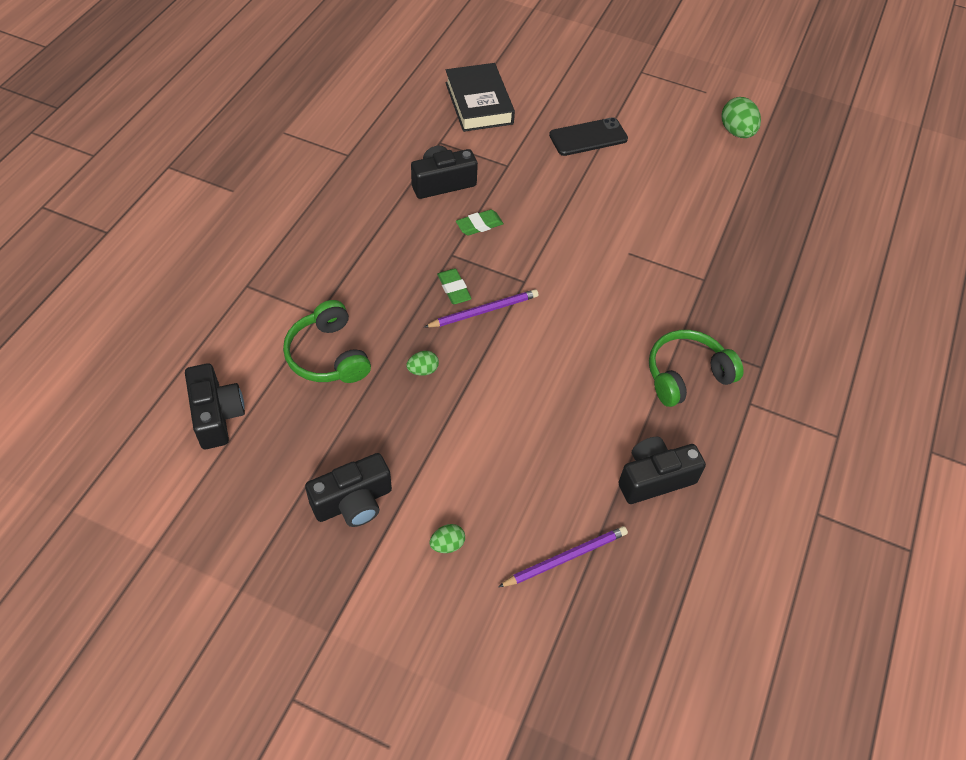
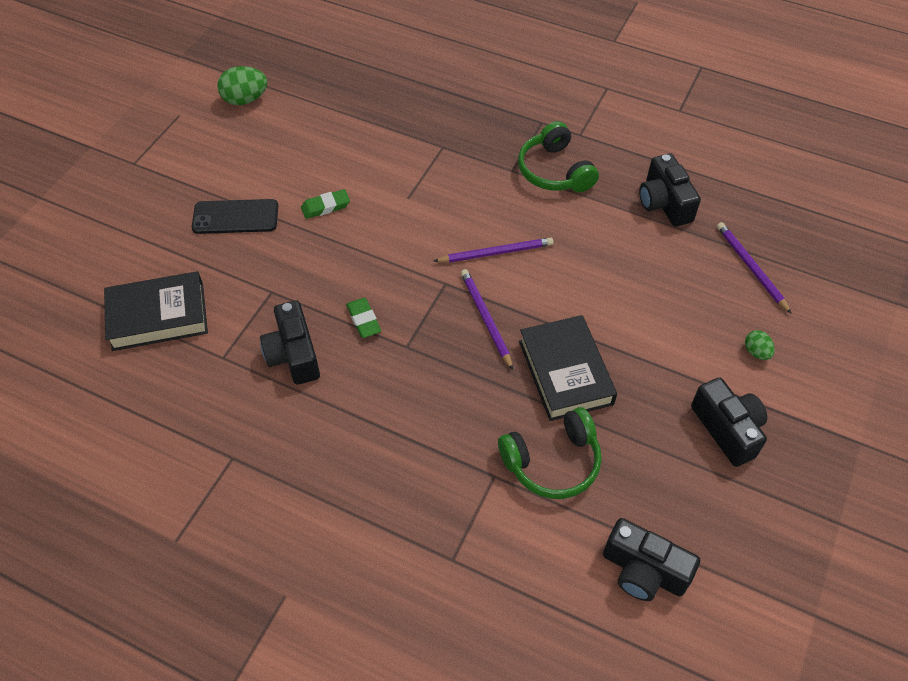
camera: 85 degrees left, 0 degrees up
black camera [185,363,245,449] -> black camera turned 135 degrees counterclockwise [603,518,700,601]
green egg [406,351,439,376] -> black book [519,315,617,421]
green eraser [437,268,472,304] -> green eraser moved to [301,189,350,219]
black phone [549,117,628,156] -> black phone turned 75 degrees counterclockwise [192,199,278,234]
none -> purple pencil [434,237,554,263]

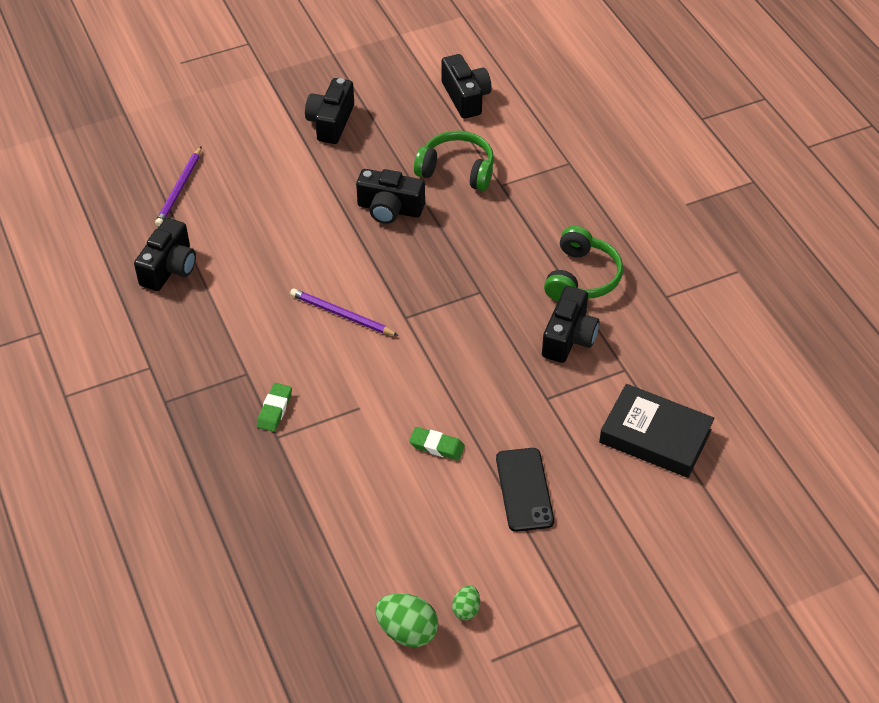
camera: 140 degrees left, 5 degrees down
black phone [192,199,278,234] -> black phone turned 45 degrees clockwise [496,448,554,532]
green eraser [346,298,381,338] -> green eraser moved to [257,383,292,432]
purple pencil [461,269,513,370] -> none
green headphones [518,121,599,192] -> green headphones moved to [544,226,623,301]
black book [519,315,617,421] -> black camera [356,169,425,224]
green egg [745,330,775,360] -> green egg moved to [452,585,480,620]

